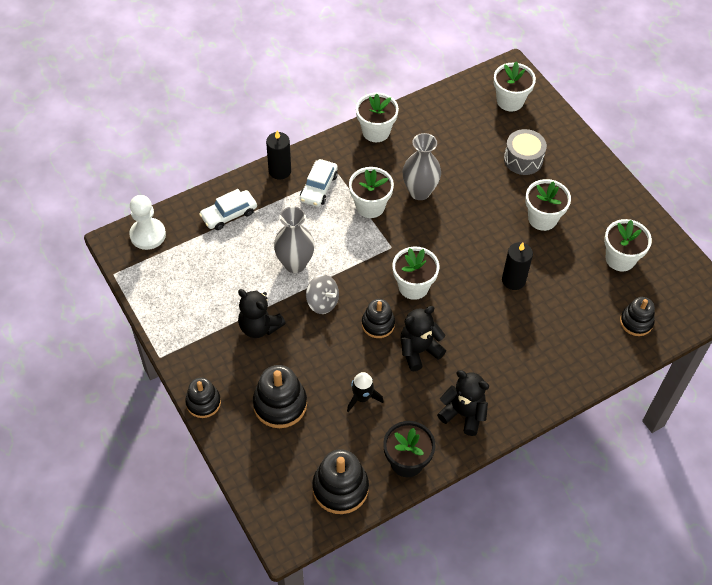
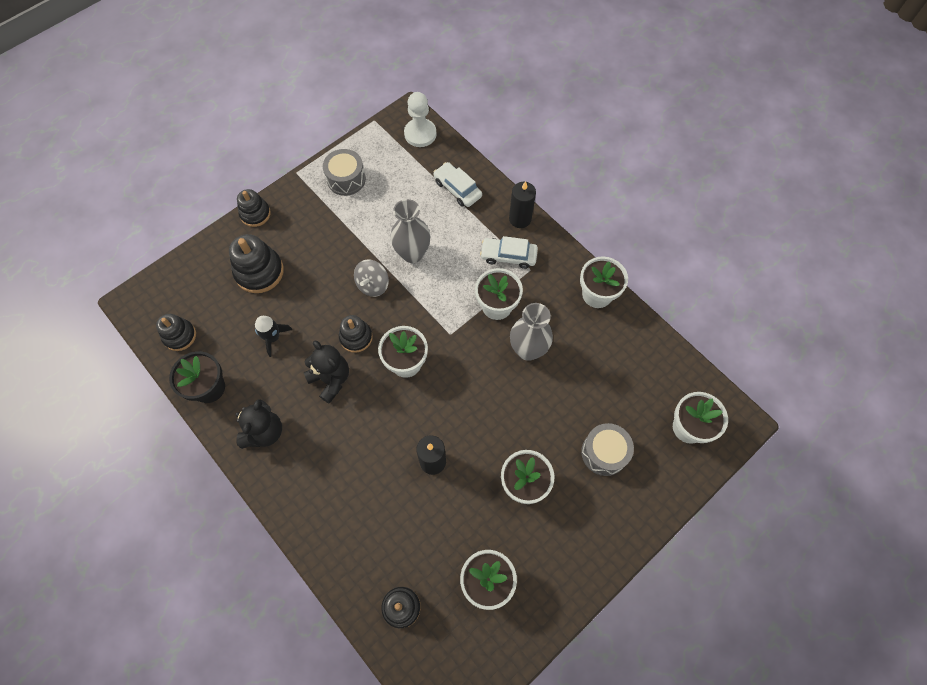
camera: 80 degrees right, 10 degrees up
black teddy bear [238,289,286,338] -> none
black stacking toy [312,449,369,514] -> black stacking toy [156,314,196,351], size x0.65
none -> grey drum [323,149,366,196]

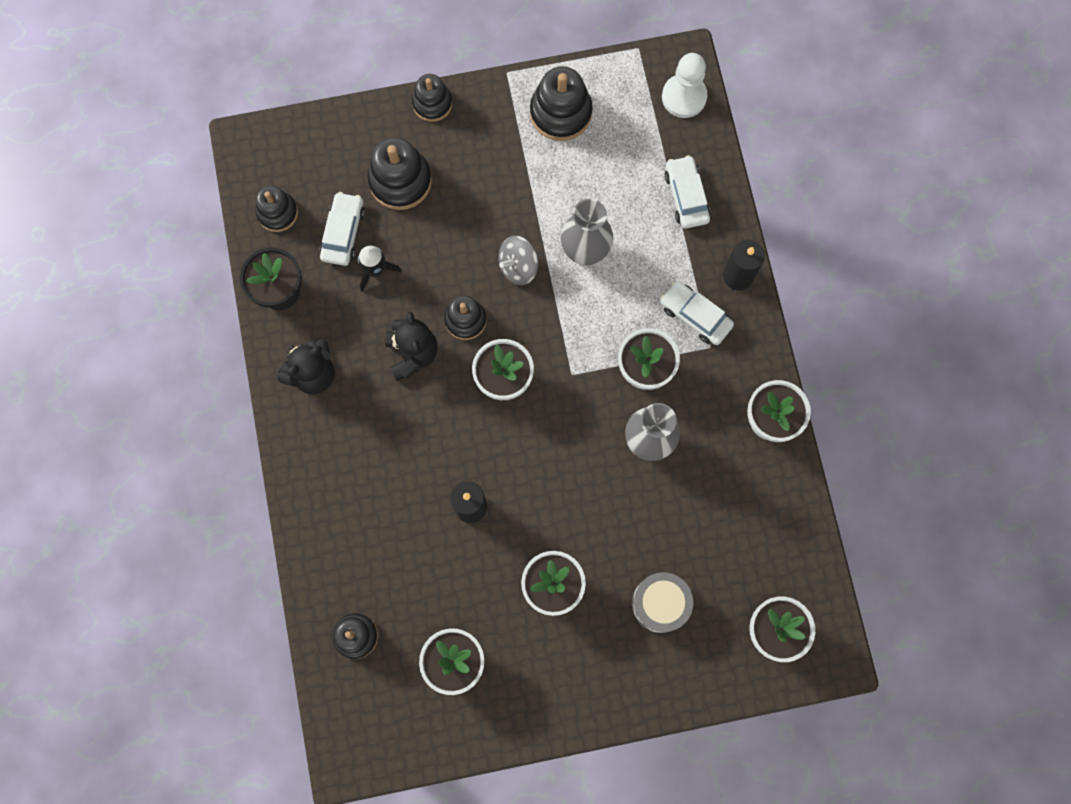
camera: 30 degrees right, 10 degrees up
grey drum [323,149,366,196] -> black stacking toy [530,66,593,141]
none -> white car [320,192,365,266]

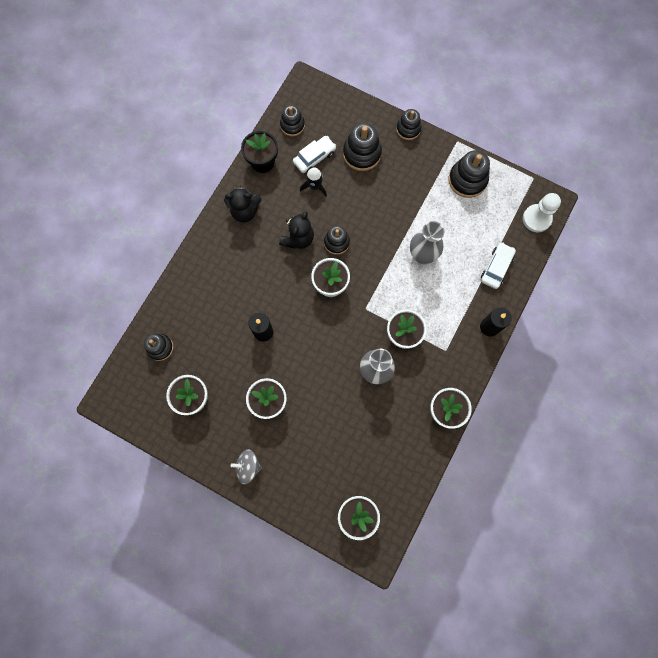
camera: 40 degrees right, 0 degrees up
grey spinning top [499,236,538,285] -> grey spinning top moved to [231,449,262,484]
grey drum [632,572,693,633] -> none
white car [660,281,734,345] -> none

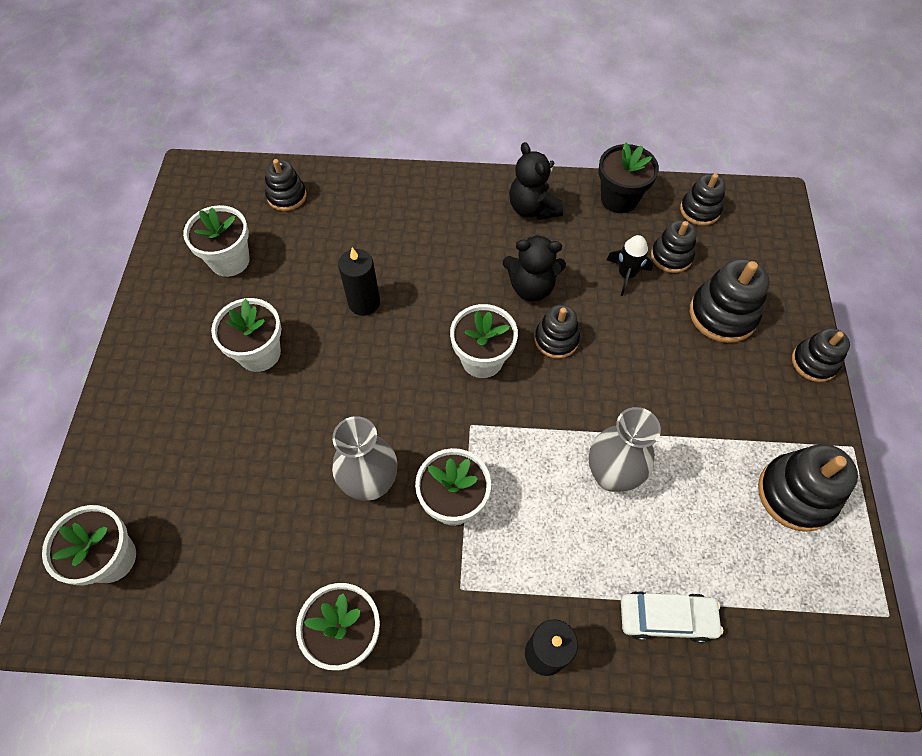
camera: 65 degrees right, 15 degrees down
grey spinning top [231,449,262,484] -> none
white car [293,136,336,173] -> black stacking toy [651,220,697,273]
white pawn [523,193,561,232] -> none

